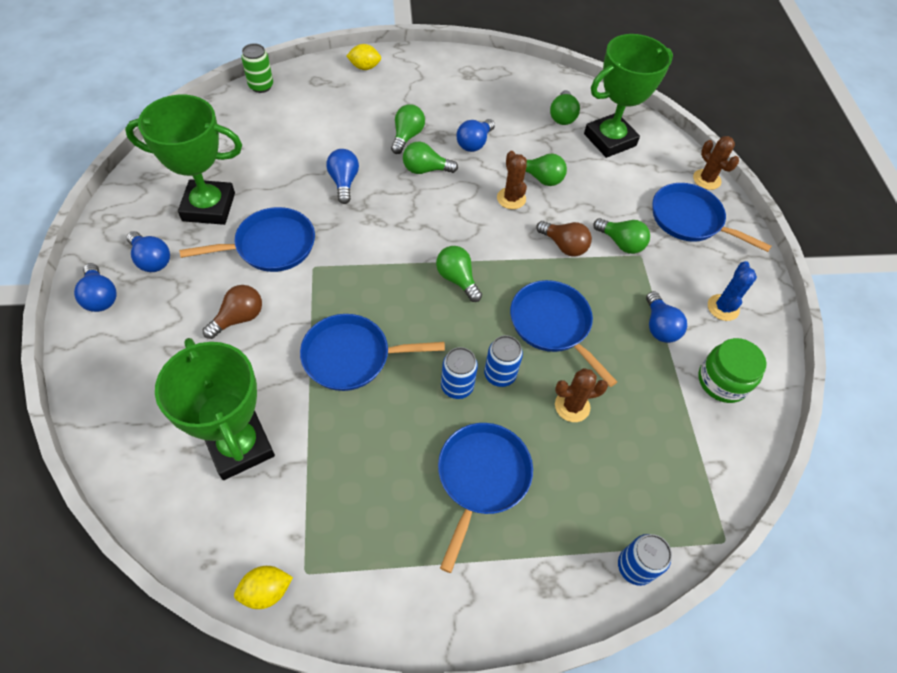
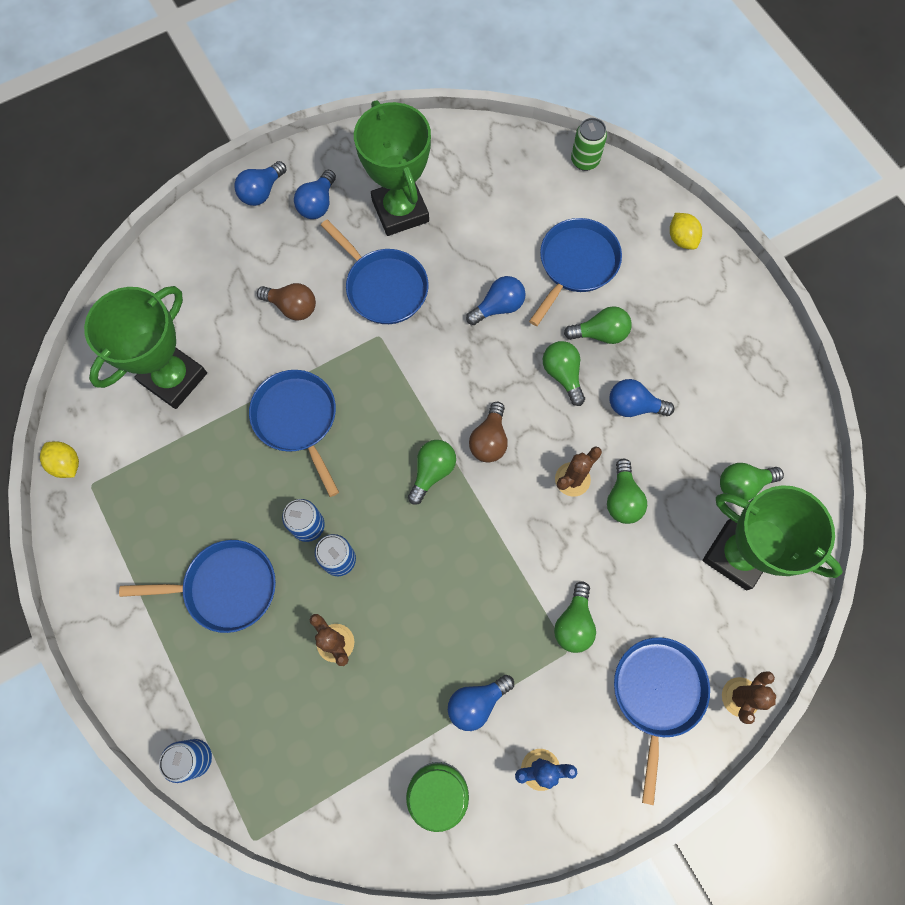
camera: 70 degrees right, 15 degrees up
blue pan [510,280,617,387] -> blue pan moved to [529,218,622,326]
brown light bulb [536,221,592,257] -> brown light bulb moved to [469,402,508,463]

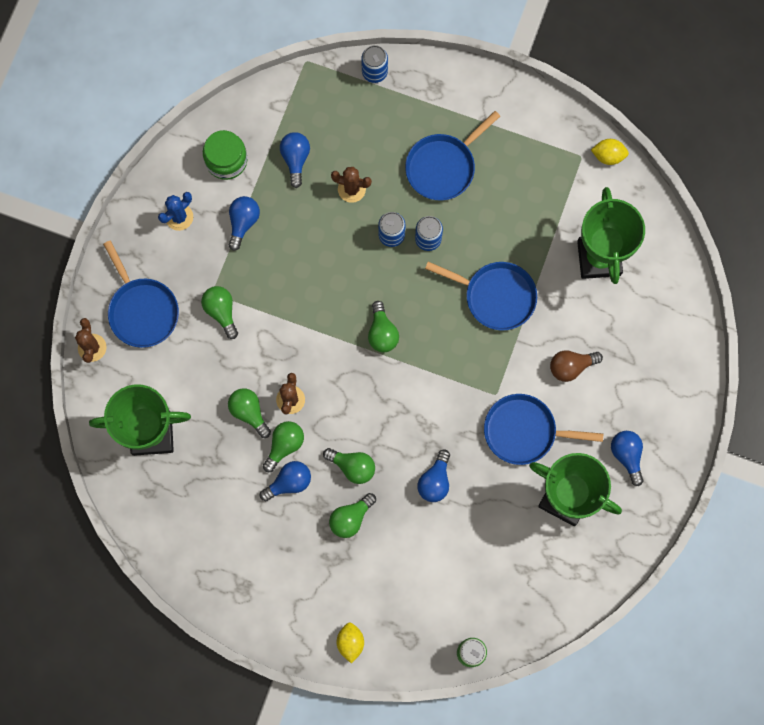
camera: 140 degrees right, 5 degrees up
blue light bulb [234,161,287,206] -> blue light bulb moved to [280,132,310,188]
brown light bulb [469,402,508,463] -> none
blue pan [529,218,622,326] -> none
yellow lemon [670,213,702,250] -> yellow lemon turned 60 degrees clockwise [336,622,364,664]
green light bulb [720,463,784,501] -> green light bulb moved to [263,421,304,472]

